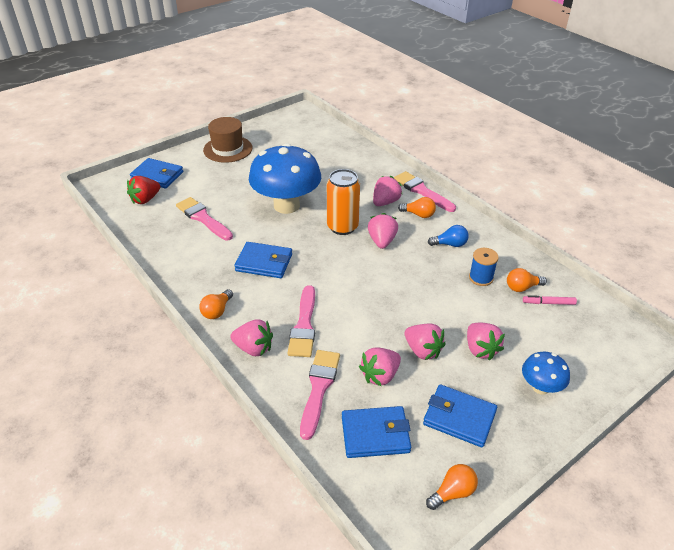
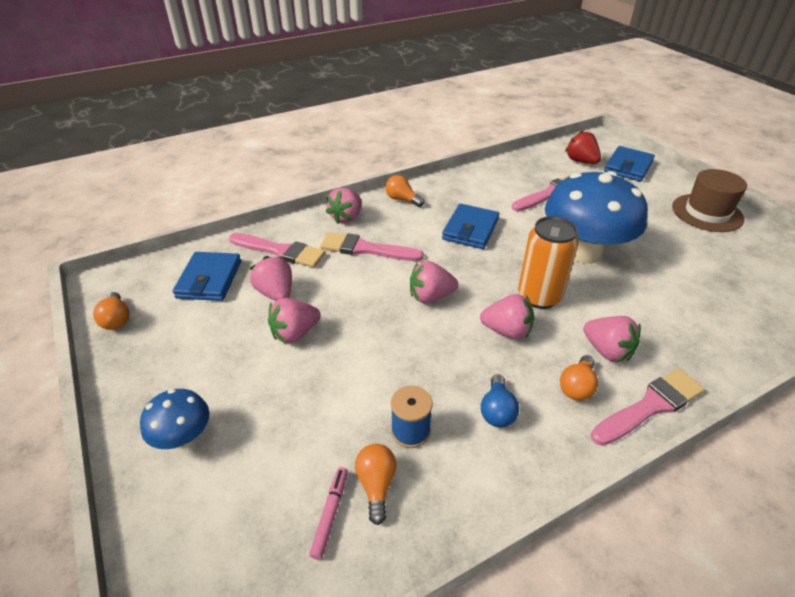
camera: 100 degrees right, 0 degrees up
blue wallet [423,384,497,447] -> none
pink strawberry [467,323,505,360] -> pink strawberry moved to [410,261,458,303]

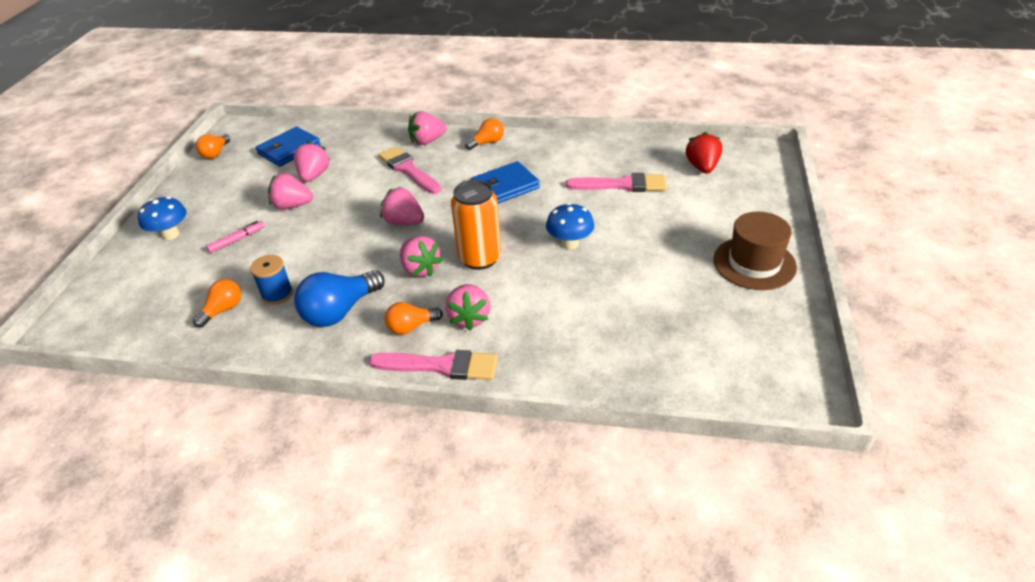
camera: 40 degrees right, 0 degrees up
pink brush [229,233,325,268] -> none
pink marker [309,467,348,560] -> pink marker moved to [206,221,265,253]
orange light bulb [385,175,424,207] -> orange light bulb turned 75 degrees clockwise [465,118,504,150]
blue light bulb [481,374,519,428] -> blue light bulb [294,270,385,327], size x1.71
blue mushroom [545,171,648,264] -> blue mushroom [546,203,594,249], size x0.48
blue wallet [604,146,655,182] -> none

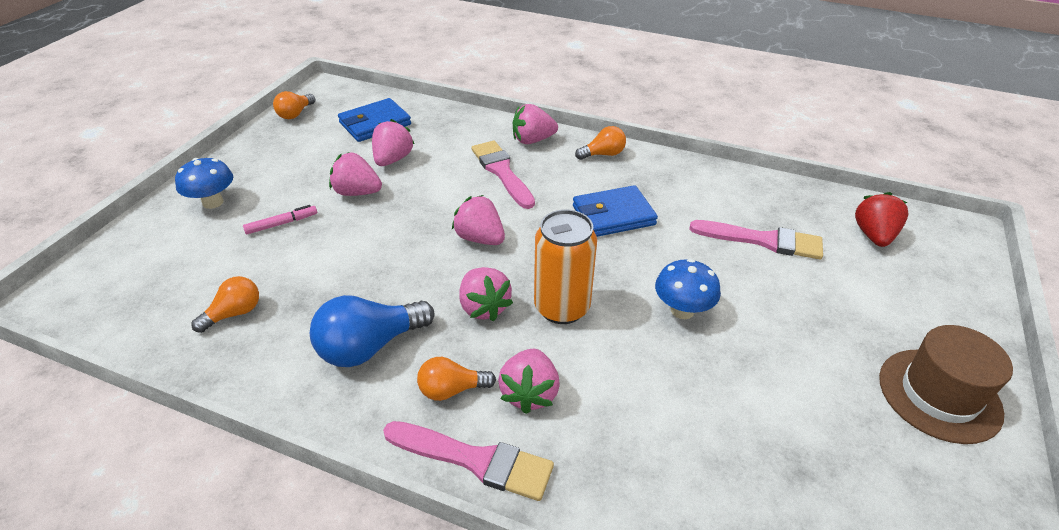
camera: 10 degrees right, 0 degrees up
blue spool [250,255,293,305] -> none

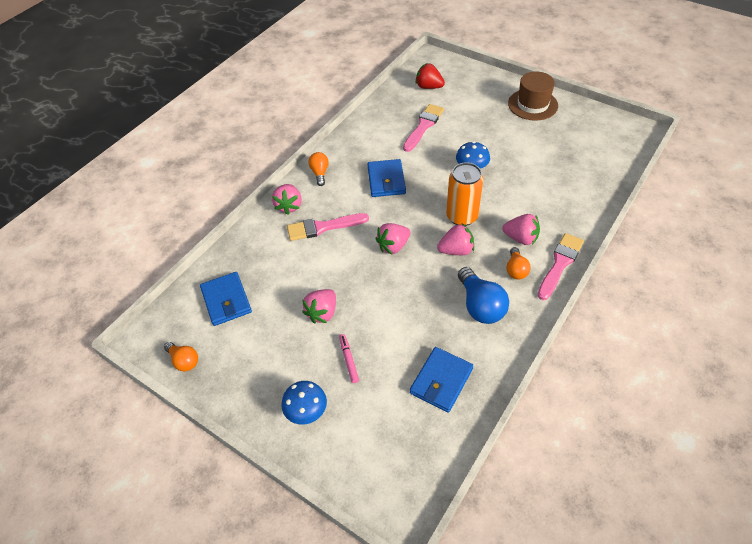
camera: 75 degrees left, 10 degrees up
orange light bulb [192,276,259,333] -> blue wallet [410,347,473,413]
pink strawberry [372,119,414,166] -> none

